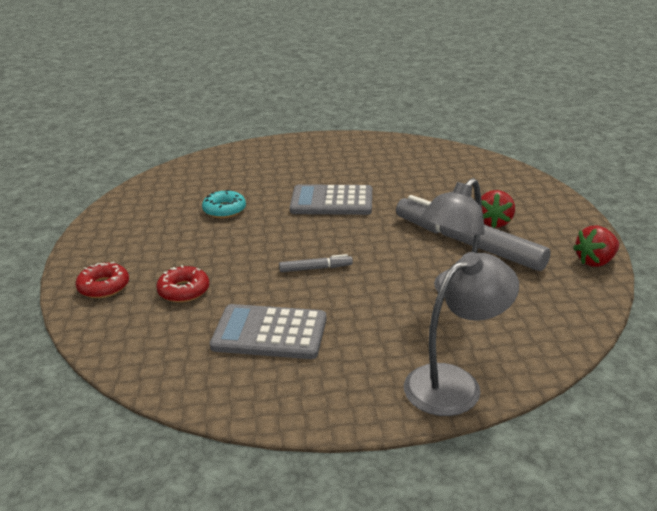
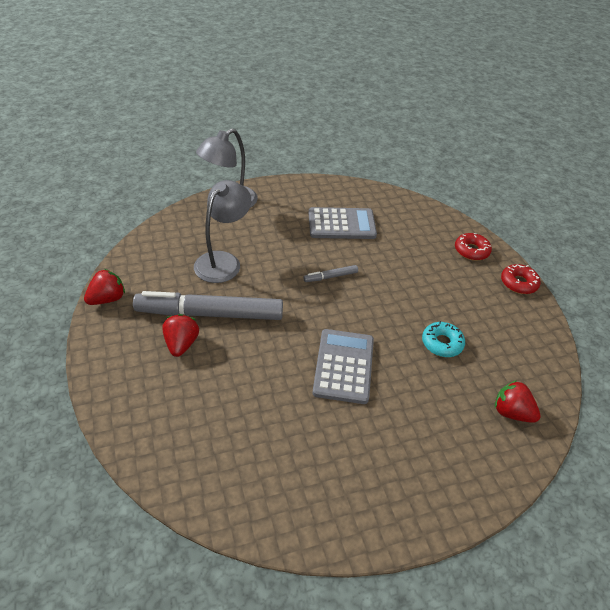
camera: 165 degrees right, 15 degrees up
red donut [156,265,209,303] -> red donut moved to [501,264,541,294]
grey calculator [290,184,372,215] -> grey calculator turned 75 degrees counterclockwise [312,329,374,404]
grey marker [396,195,551,271] -> grey marker turned 150 degrees clockwise [133,291,283,320]
none -> red strawberry [495,380,541,423]

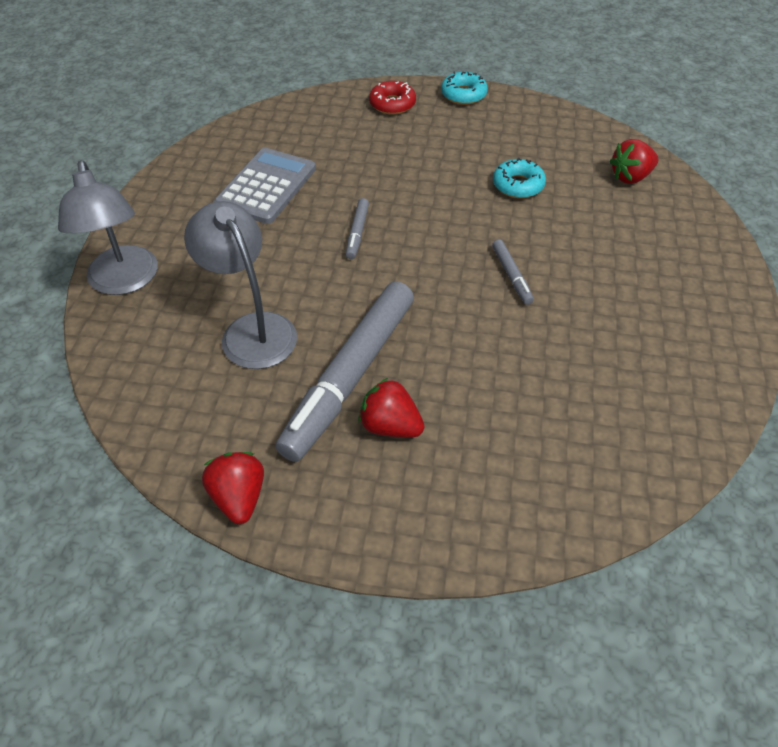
camera: 60 degrees left, 5 degrees up
grey calculator [312,329,374,404] -> grey marker [492,239,534,305]
red donut [501,264,541,294] -> turquoise donut [441,72,488,105]

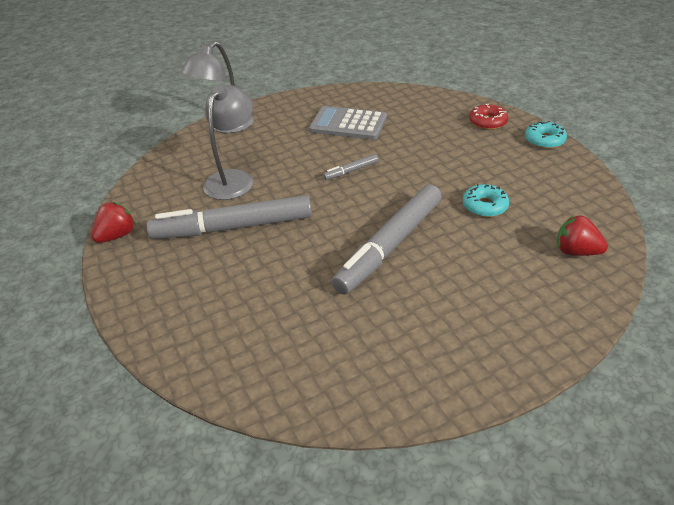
camera: 55 degrees right, 10 degrees down
grey calculator [214,148,316,224] -> grey calculator turned 150 degrees counterclockwise [309,106,387,140]
red strawberry [358,378,425,438] -> none
grey marker [492,239,534,305] -> grey marker [332,184,442,295], size x2.39

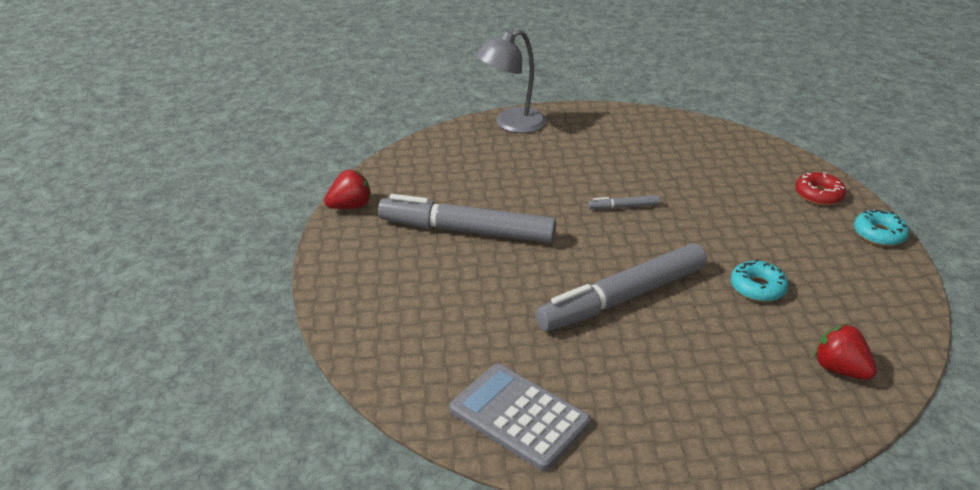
camera: 20 degrees right, 5 degrees down
grey lamp [203,85,253,200] -> none
grey calculator [309,106,387,140] -> grey calculator moved to [449,364,591,471]

